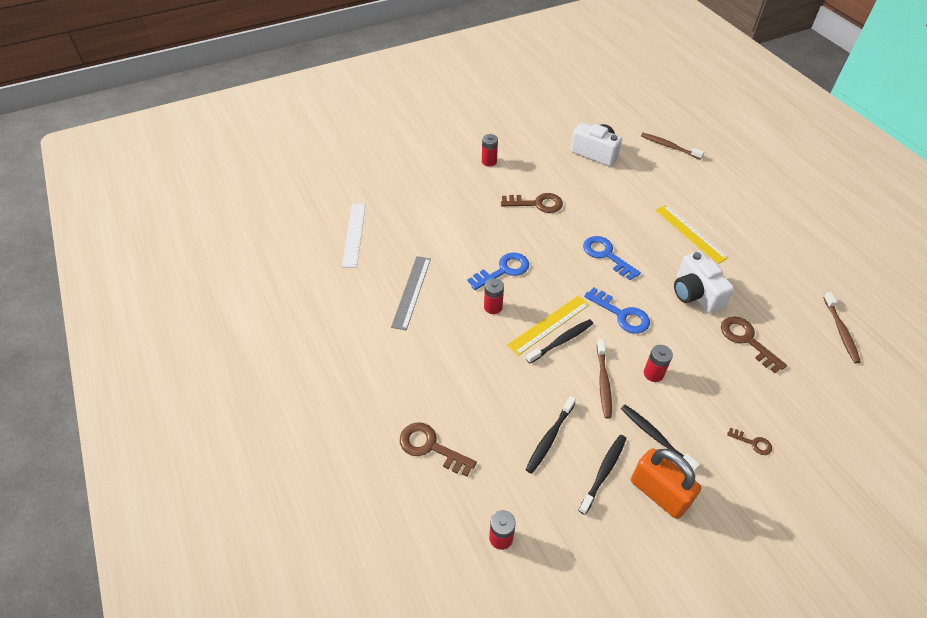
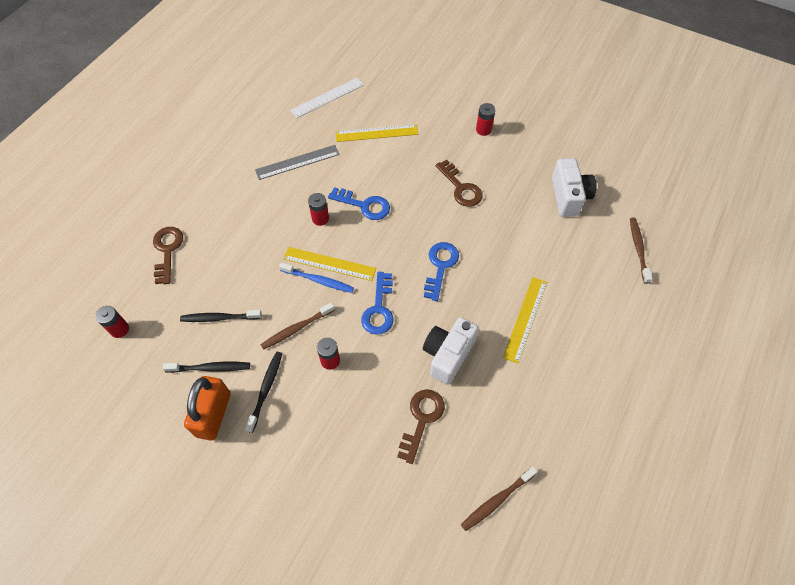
camera: 55 degrees right, 10 degrees up
black toothbrush [526,319,593,364] -> blue toothbrush [279,262,354,293]
brown key [727,428,772,455] -> none
none -> yellow ruler [336,124,418,142]

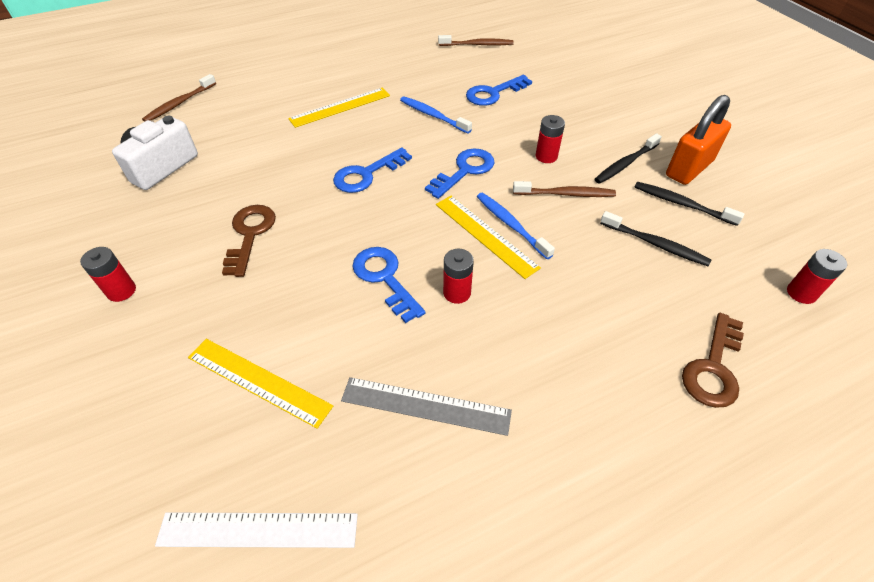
camera: 145 degrees left, 10 degrees down
brown key [397,389,445,464] -> blue key [466,75,532,106]
white camera [423,317,479,385] -> blue toothbrush [400,96,472,134]

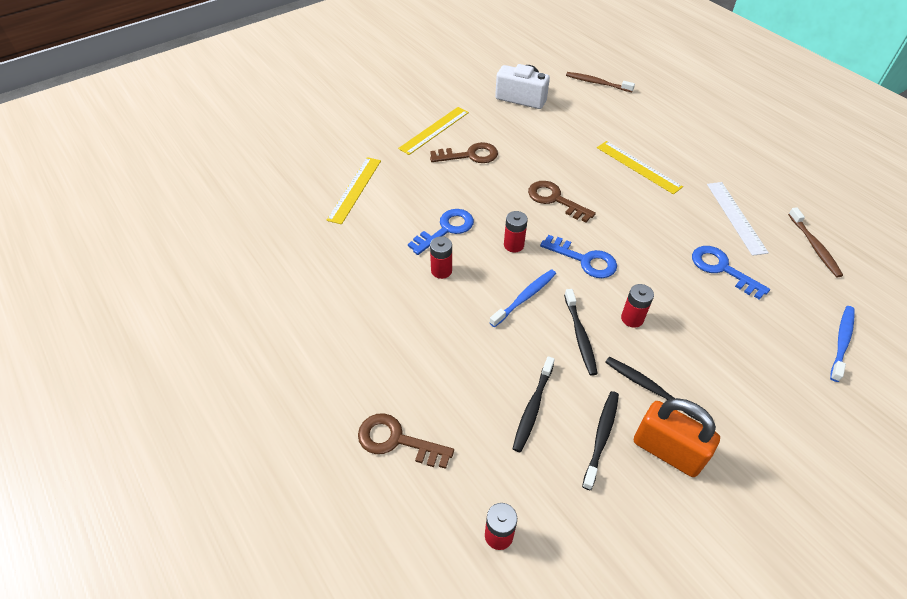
camera: 80 degrees right, 0 degrees up
red battery [80,247,136,302] -> red battery moved to [504,211,528,253]
white ruler [155,513,358,548] -> white ruler moved to [707,182,769,256]
blue key [333,147,412,193] -> brown key [528,181,596,223]
grey ruler [341,377,512,436] -> none
blue toothbrush [400,96,472,134] -> blue toothbrush moved to [830,306,854,382]
yellow ruler [436,196,541,279] -> yellow ruler moved to [398,107,469,155]
brown toothbrush [513,181,616,197] -> black toothbrush [564,289,598,376]

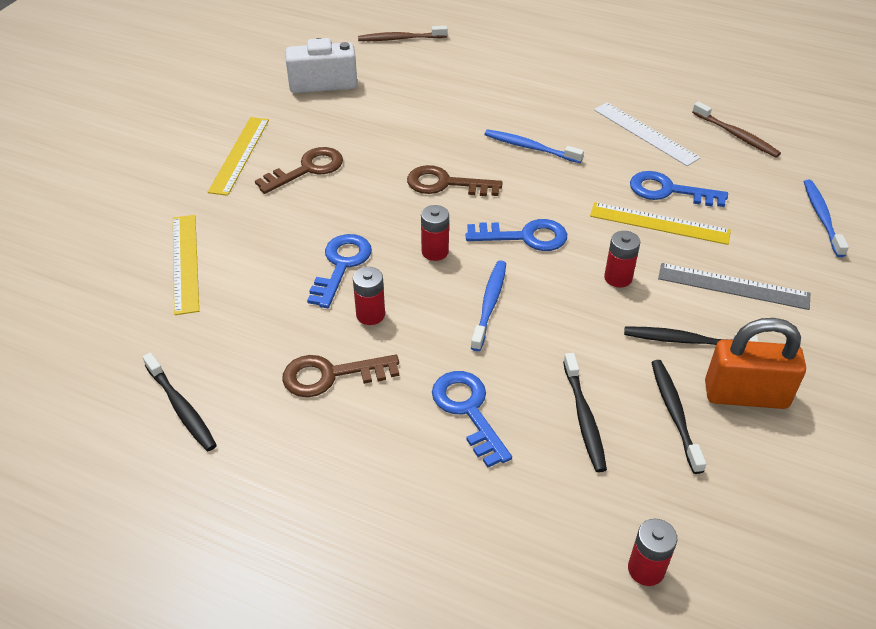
camera: 30 degrees left, 5 degrees down
brown key [358,413,454,469] -> brown key moved to [282,355,399,397]
black toothbrush [564,289,598,376] -> black toothbrush moved to [143,353,217,451]
yellow ruler [597,141,683,194] -> yellow ruler moved to [590,202,731,245]
none -> blue key [432,371,512,467]
none -> blue toothbrush [484,129,584,163]
none -> grey ruler [658,263,810,310]

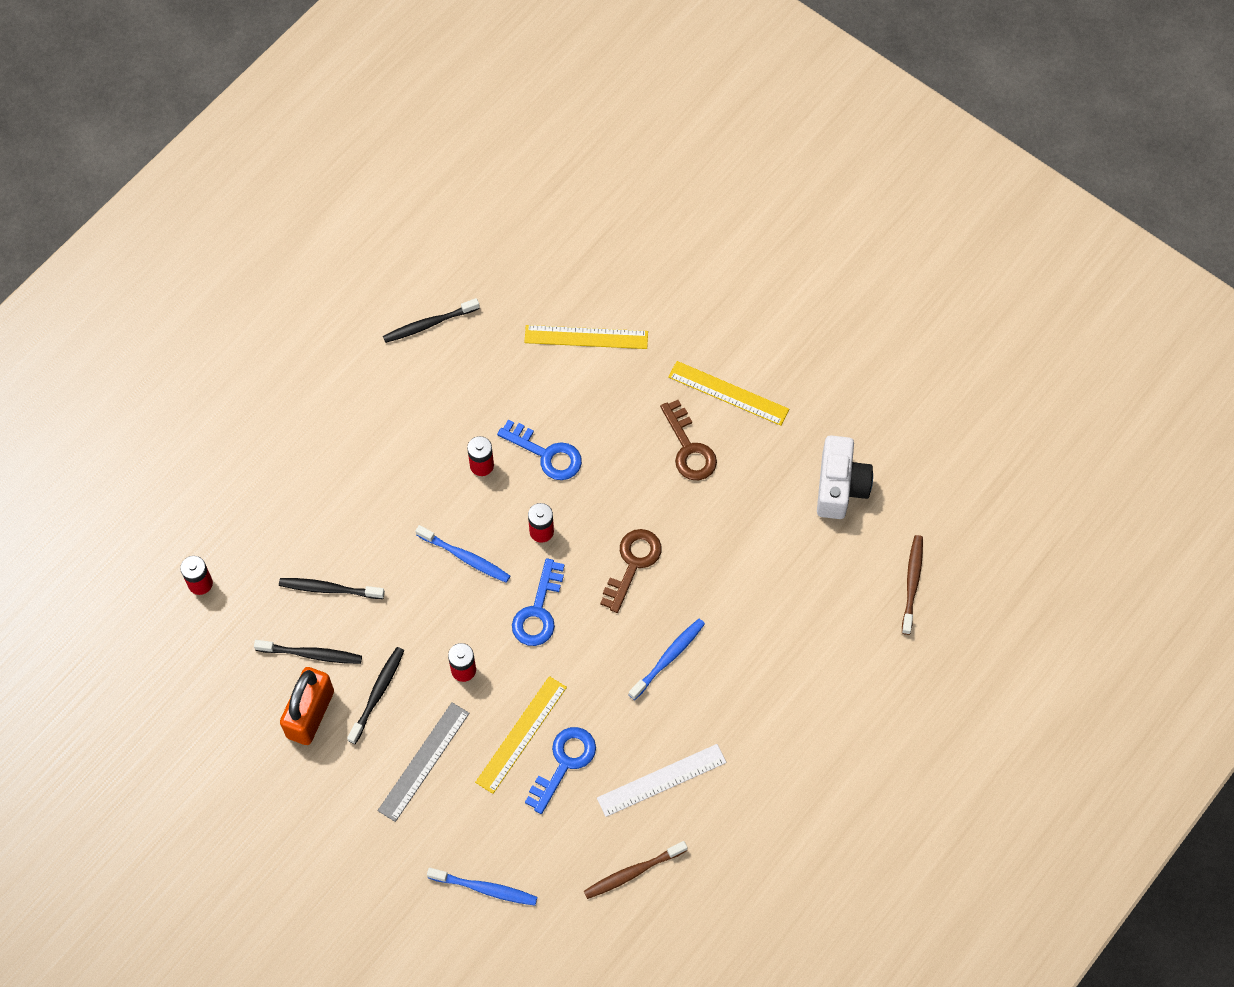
camera: 105 degrees right, 20 degrees up
brown key [282,355,399,397] -> none
blue key [432,371,512,467] -> none

